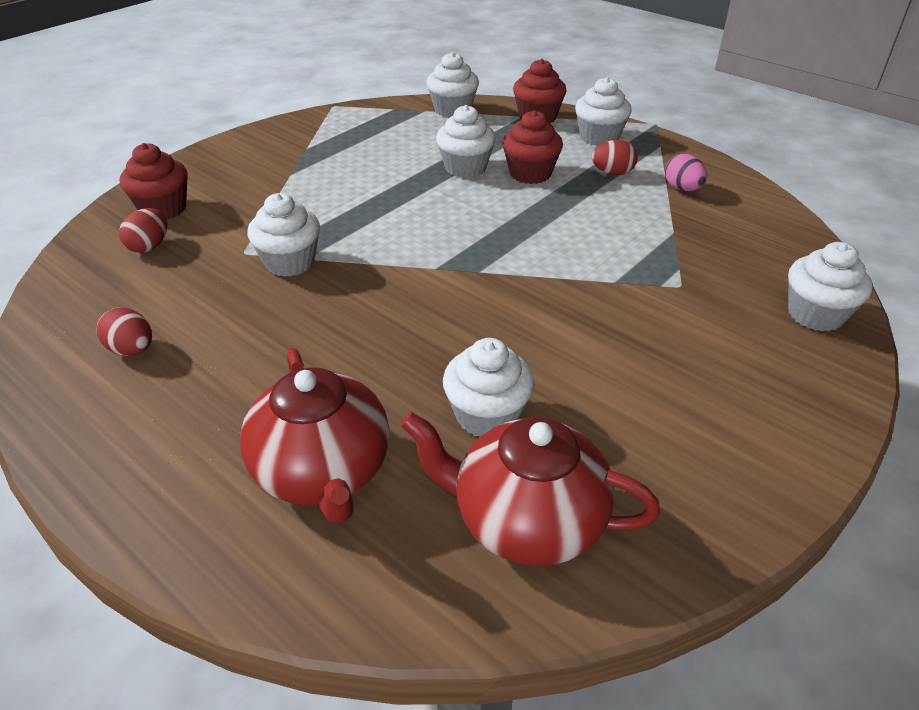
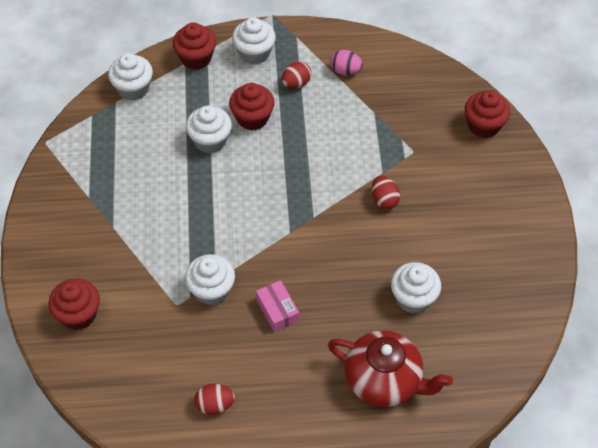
camera: 45 degrees left, 15 degrees up
red egg [119,208,168,253] -> red egg moved to [371,176,400,209]
red teapot [401,412,660,566] -> none
white cupcake [788,242,873,332] -> red cupcake [465,90,510,138]
none -> pink box [256,280,299,332]

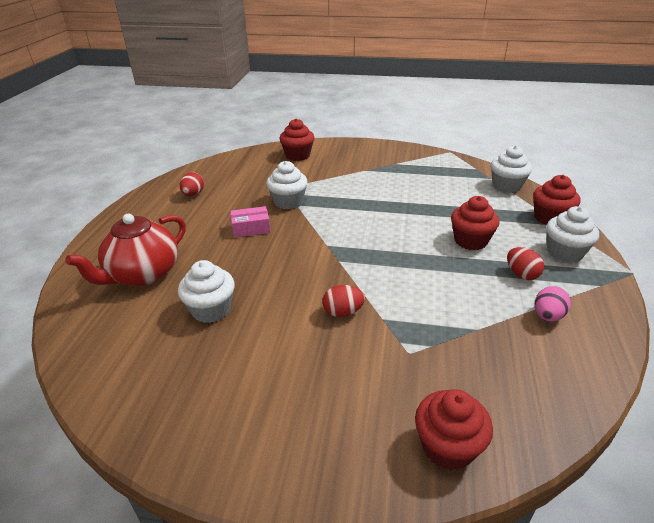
camera: 105 degrees right, 20 degrees down
white cupcake [186,106,232,153] -> none

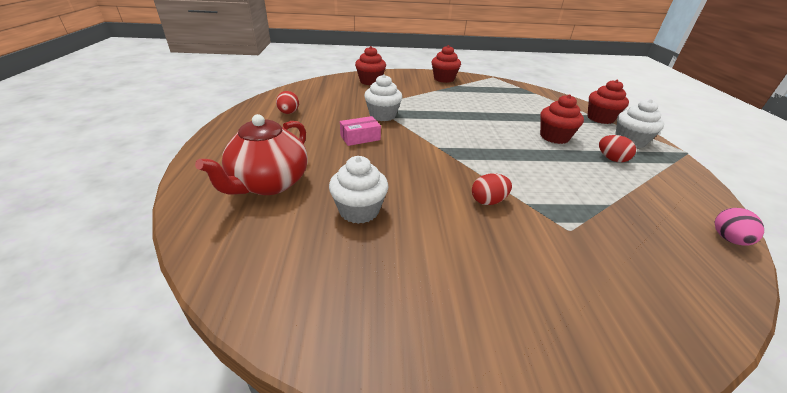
camera: 15 degrees left, 0 degrees up
red cupcake [415,389,493,470] -> red cupcake moved to [432,45,461,83]
white cupcake [491,146,532,193] -> none
pink egg [535,286,571,321] -> pink egg moved to [714,208,764,246]

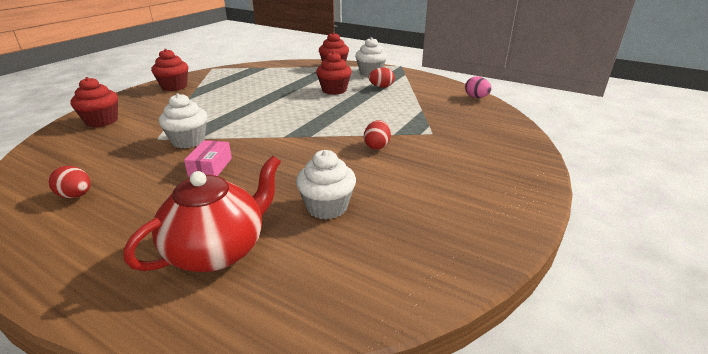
camera: 55 degrees left, 5 degrees down
red teapot [195,114,308,195] -> red teapot turned 105 degrees counterclockwise [124,155,281,272]

